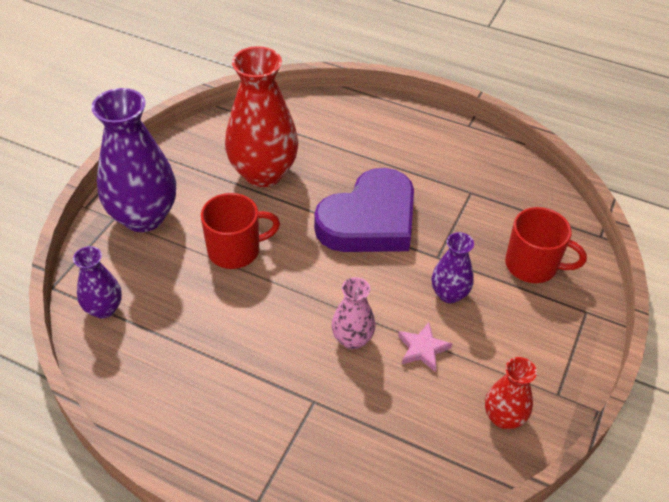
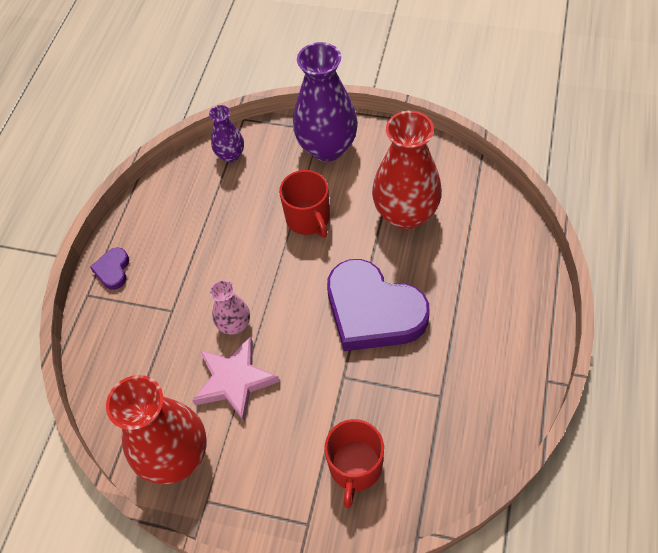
camera: 85 degrees right, 10 degrees up
pink star [398,322,452,372] -> pink star [192,336,280,422], size x1.80
purple vase [432,232,474,303] -> none
red vase [485,357,537,429] -> red vase [106,375,207,485], size x1.94
none -> purple heart [90,247,129,290]

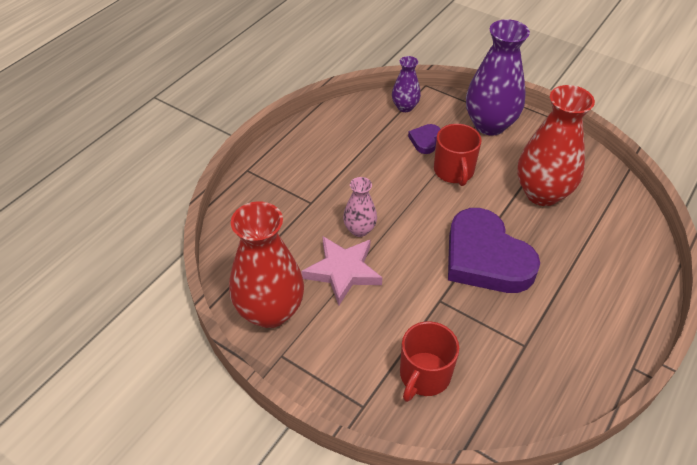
camera: 15 degrees right, 10 degrees down
purple heart [90,247,129,290] -> purple heart moved to [408,124,440,154]

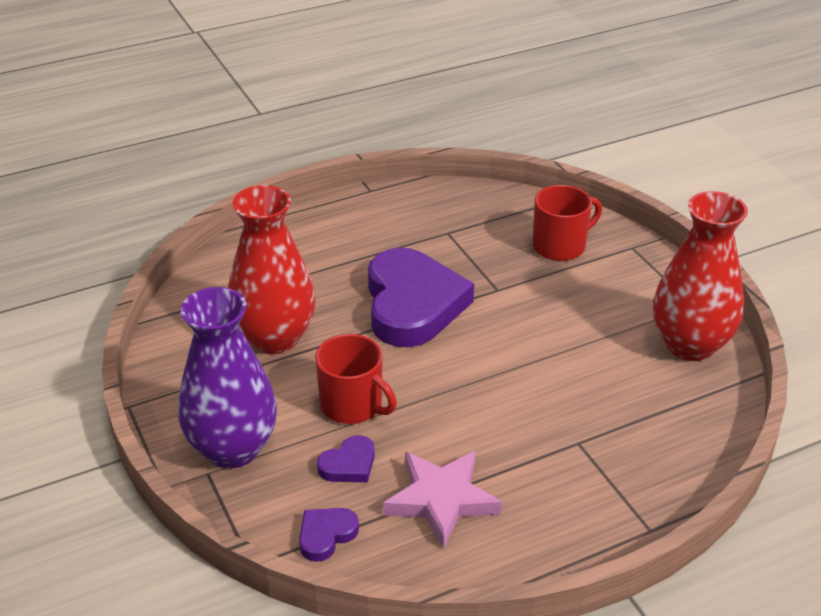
camera: 150 degrees left, 10 degrees down
pink star [301,236,383,305] -> pink star moved to [383,451,502,549]
pink vase [343,177,377,237] -> none
purple vase [392,56,421,112] -> purple heart [299,508,359,562]
red mug [434,124,482,186] -> red mug turned 105 degrees clockwise [315,334,397,424]

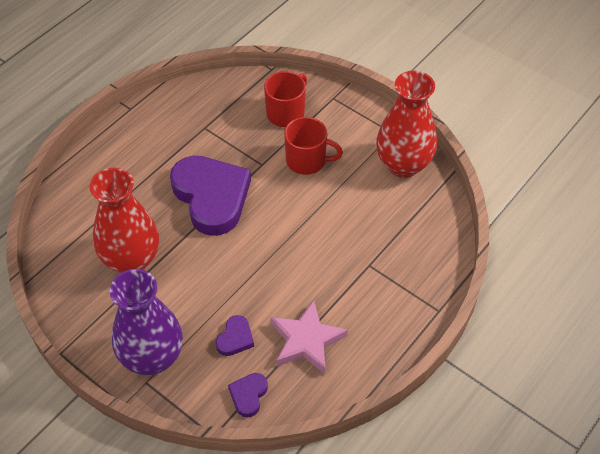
camera: 25 degrees left, 15 degrees up
red mug [315,334,397,424] -> red mug moved to [284,117,343,175]

